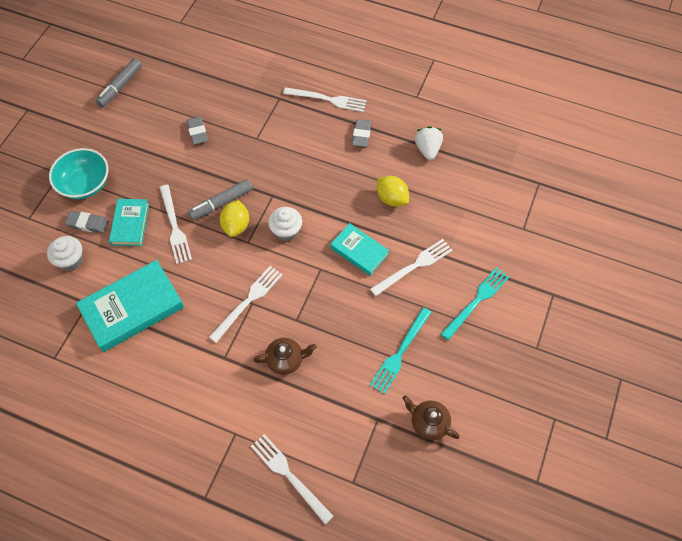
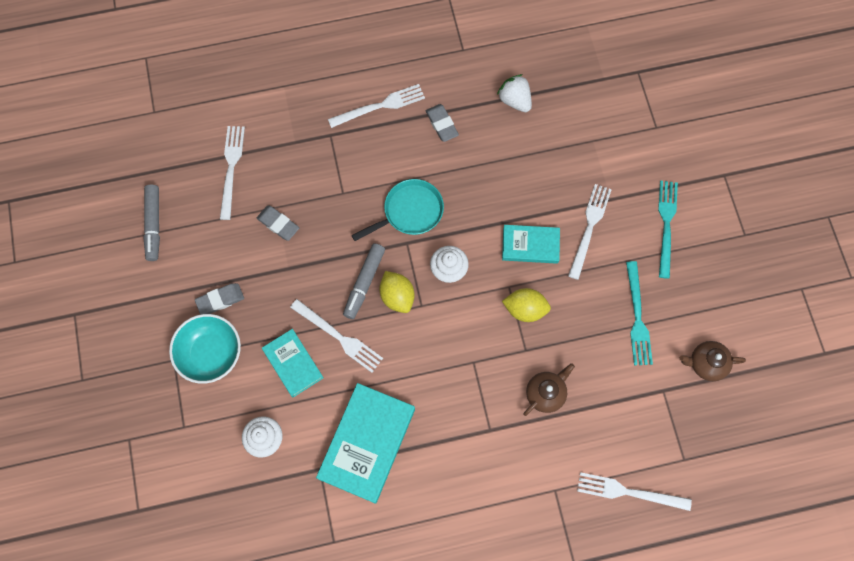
camera: 35 degrees left, 10 degrees up
grey eraser [65,211,109,233] -> grey eraser moved to [195,283,244,314]
white fork [209,266,283,343] -> white fork moved to [220,126,245,220]
yellow lemon [377,176,409,207] -> yellow lemon moved to [502,288,551,322]
none -> turquoise pan [352,179,444,241]

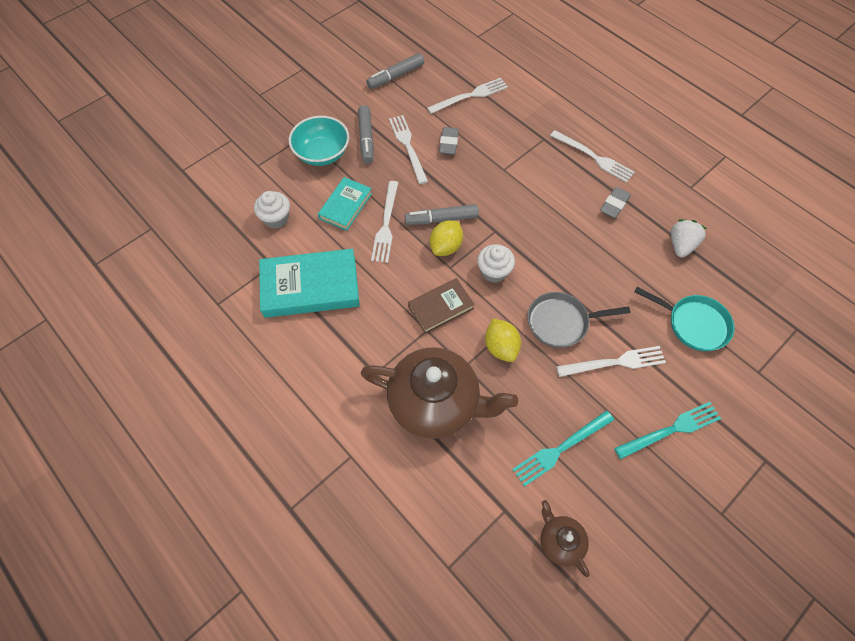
camera: 60 degrees right, 10 degrees down
grey eraser [195,283,244,314] -> grey marker [358,105,374,164]
turquoise pan [352,179,444,241] -> turquoise pan moved to [635,287,734,351]
turquoise book [502,225,560,264] -> grey pan [527,292,630,348]
brown teapot [523,363,575,416] -> brown teapot [361,347,518,439], size x2.12
white fork [577,472,692,511] -> white fork moved to [389,115,428,184]
none -> brown book [408,278,475,334]

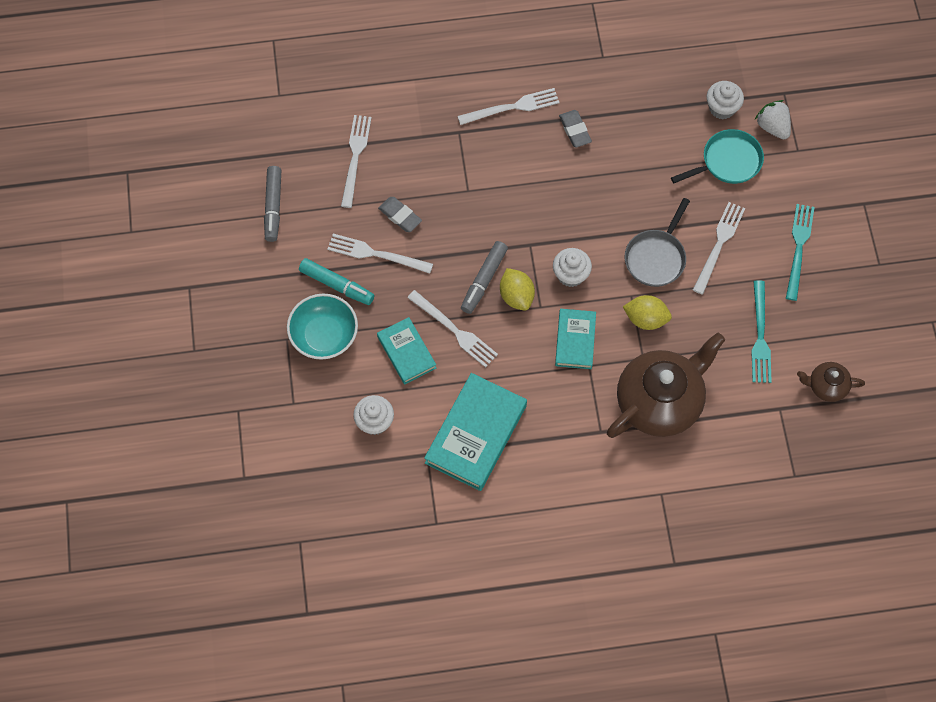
camera: 55 degrees left, 5 degrees up
grey marker [358,105,374,164] -> turquoise marker [299,258,374,305]
brown book [408,278,475,334] -> turquoise book [555,309,596,369]
white strawberry [671,219,707,258] -> white strawberry moved to [755,100,791,139]
none -> white cupcake [707,81,744,119]

